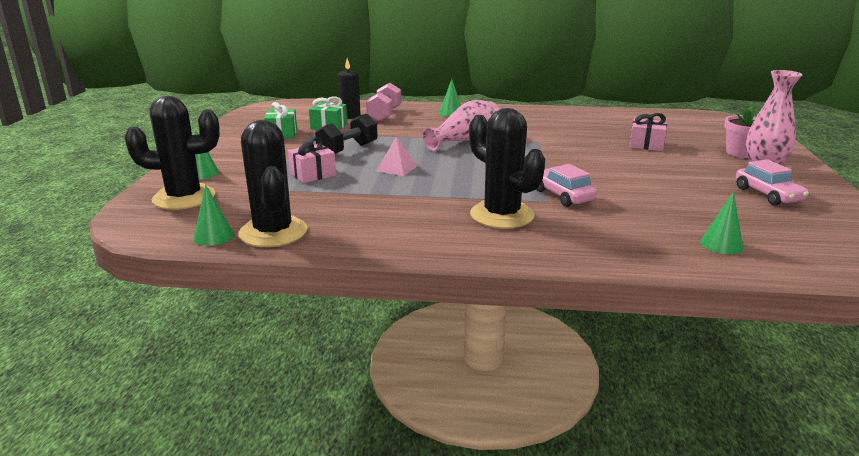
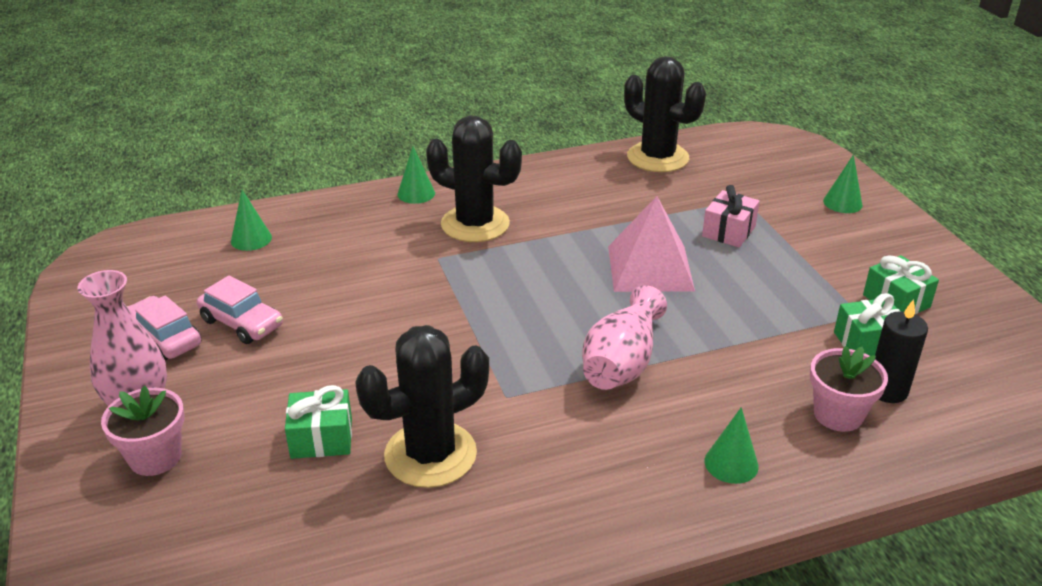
camera: 155 degrees right, 10 degrees up
black cactus [124,96,220,210] -> black cactus moved to [355,325,489,488]
green cone [194,185,234,246] -> green cone moved to [397,146,435,204]
black dumbbell [315,114,378,154] -> none
pink dumbbell [366,83,401,122] -> pink flower pot [810,346,888,432]
pink pyramid [376,137,418,176] -> pink pyramid [608,196,695,292], size x1.87
pink car [536,164,597,207] -> pink car moved to [197,275,283,344]
pink gift [629,113,667,151] -> green gift [285,385,352,459]

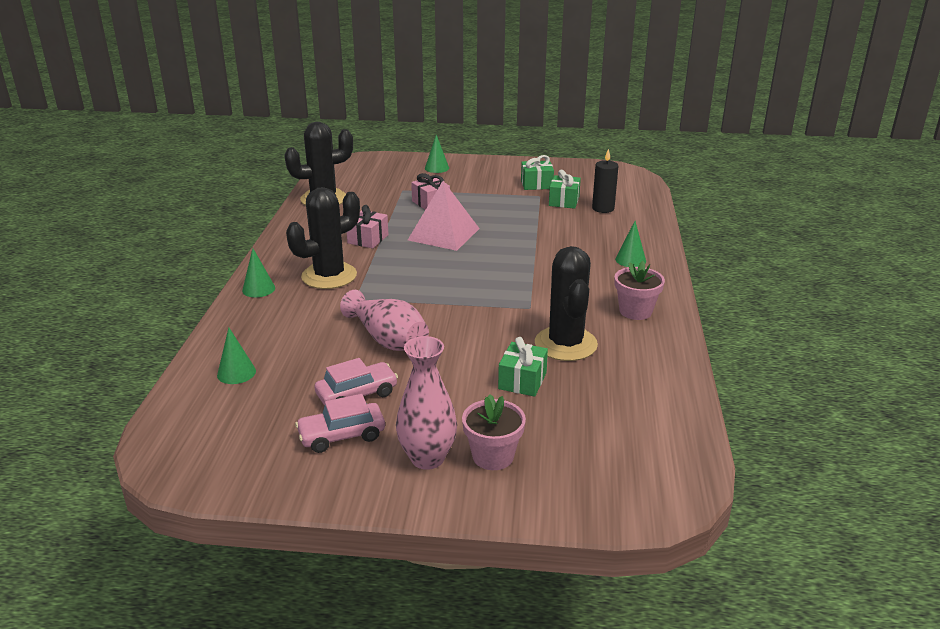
camera: 65 degrees left, 5 degrees down
pink vase [582,285,667,390] -> pink vase moved to [340,290,429,351]
pink flower pot [810,346,888,432] -> pink flower pot moved to [615,261,665,320]
none -> pink gift [347,205,389,249]

